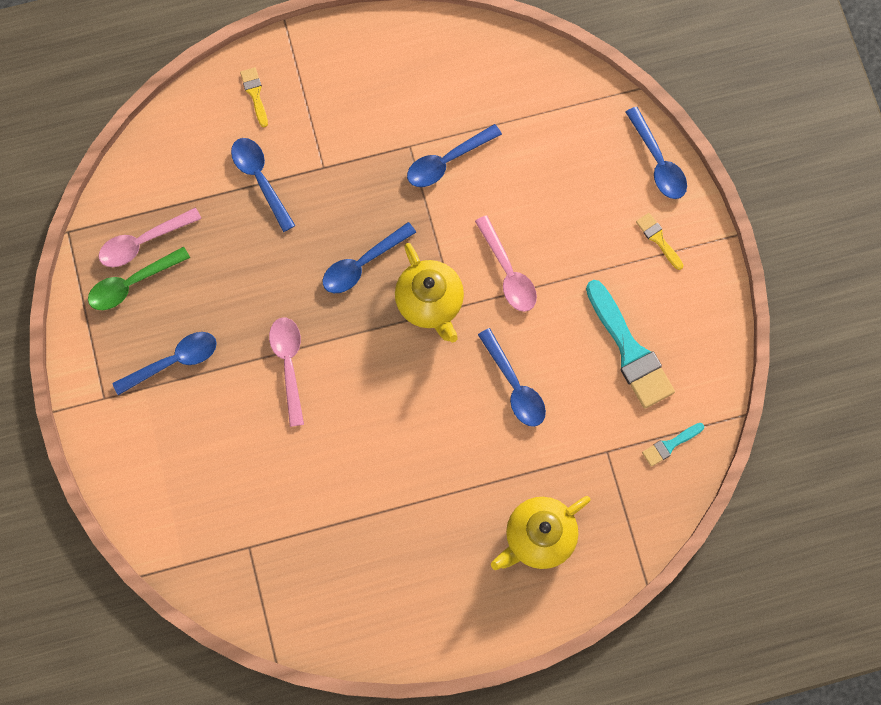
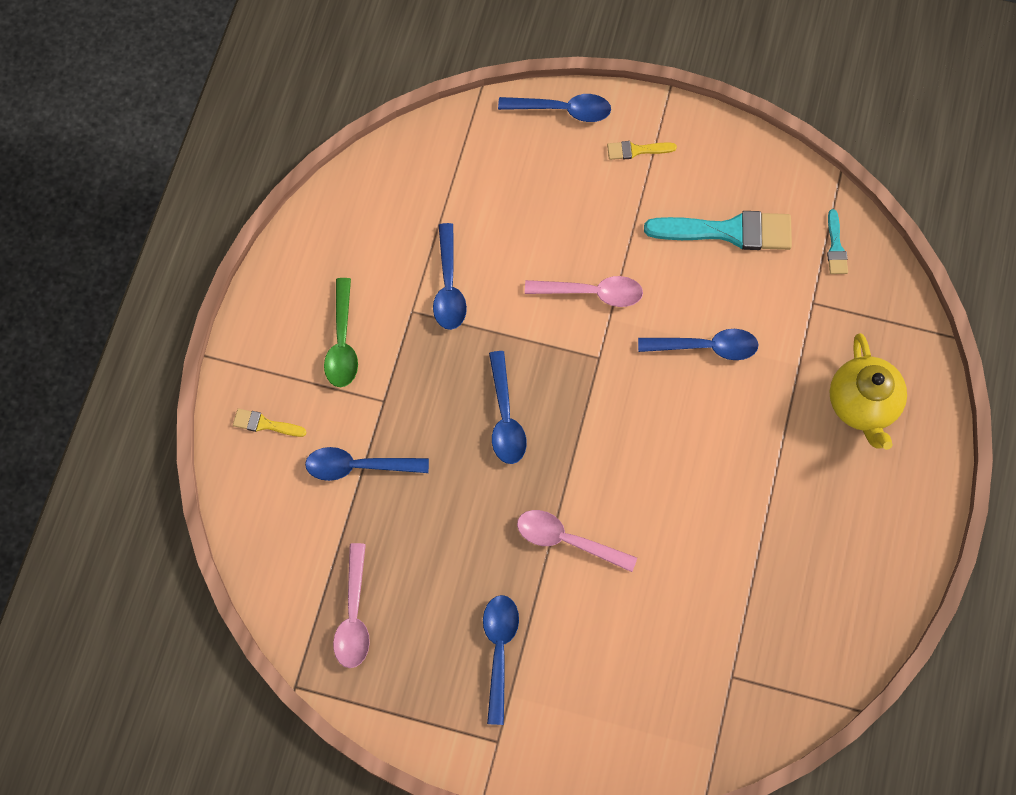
camera: 60 degrees left, 5 degrees down
green spoon [88,246,190,310] -> green spoon moved to [324,278,358,387]
yellow teapot [395,243,464,342] -> none

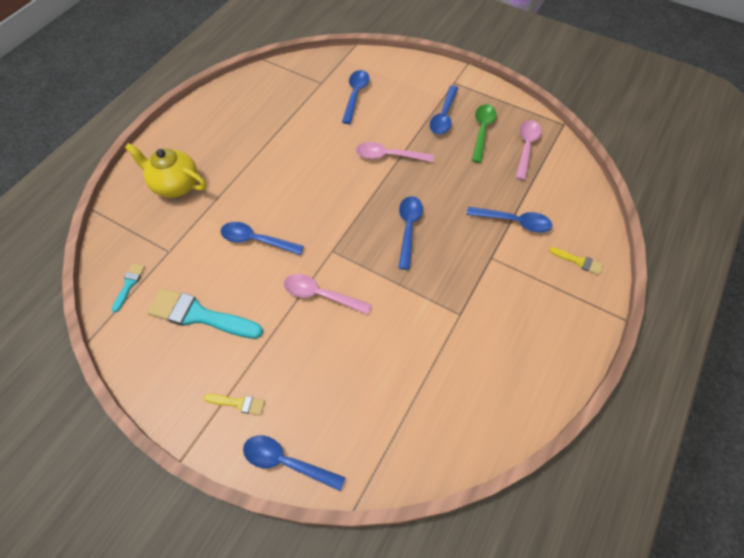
camera: 165 degrees left, 10 degrees down
green spoon [324,278,358,387] -> green spoon moved to [471,104,497,163]
blue spoon [433,223,467,330] -> blue spoon moved to [342,70,369,124]
pink spoon [517,510,637,572] -> pink spoon turned 150 degrees clockwise [356,142,434,162]
yellow teapot [830,333,907,450] -> yellow teapot turned 75 degrees counterclockwise [125,143,207,198]

